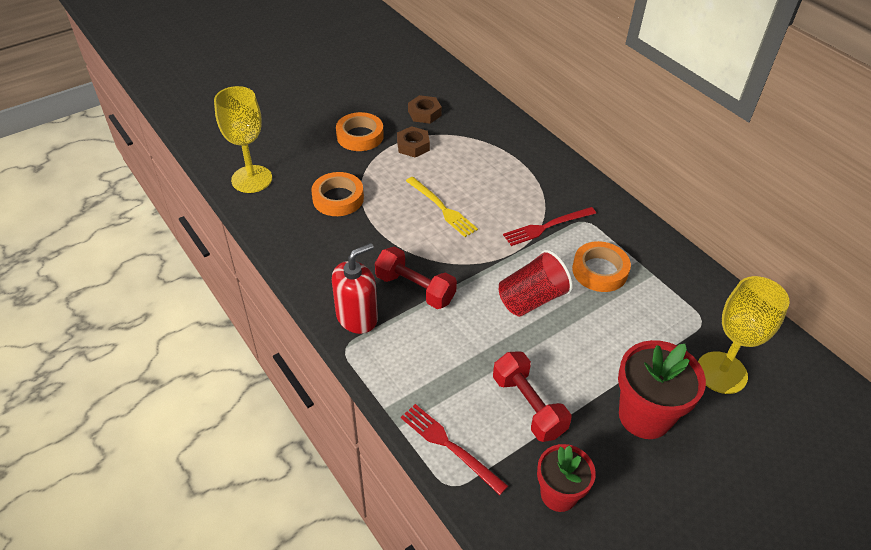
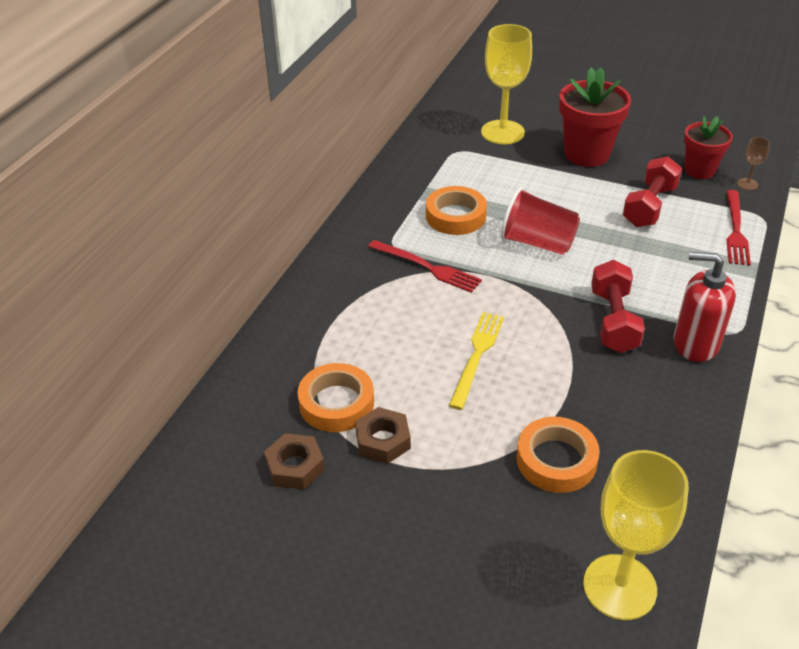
camera: 120 degrees left, 5 degrees down
orange tape [336,112,384,151] -> orange tape moved to [298,363,374,432]
none -> brown goblet [737,137,770,190]

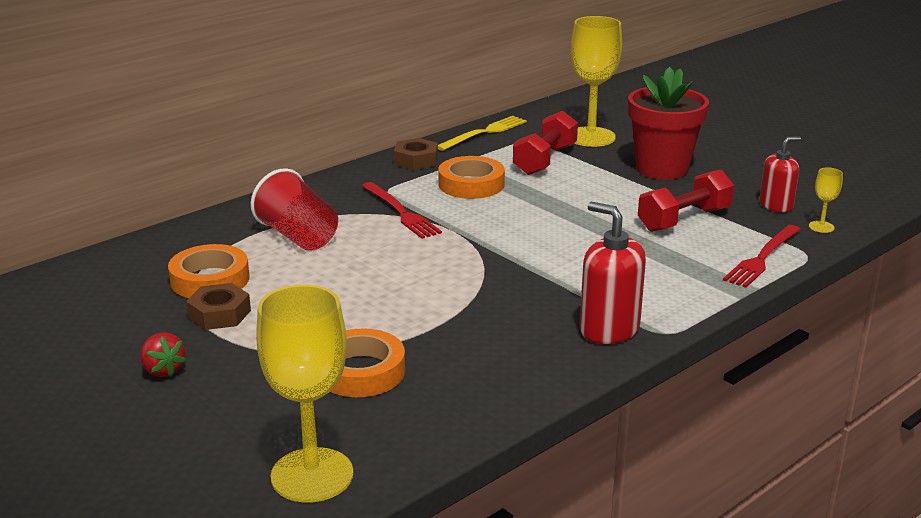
camera: 25 degrees right, 15 degrees down
brown nut [264,433,325,490] -> brown nut moved to [394,138,438,170]
yellow fork [449,312,504,410] -> yellow fork moved to [438,116,527,151]
red cup [501,187,580,255] -> red cup moved to [251,168,338,251]
red dumbbell [591,260,645,353] -> red dumbbell moved to [513,111,578,175]
red flower pot [684,116,733,179] -> red soap dispenser [759,136,801,212]
brown goblet [737,137,770,190] -> yellow goblet [809,167,843,233]
none -> red strawberry [140,332,187,377]

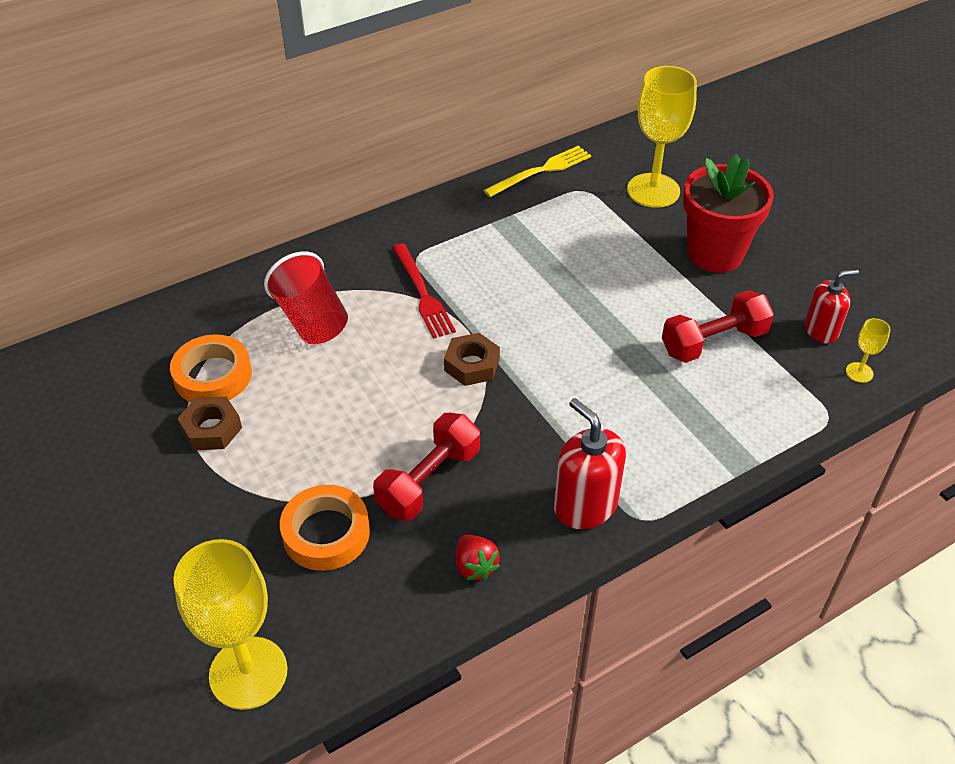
camera: 10 degrees right, 20 degrees up
red strawberry [140,332,187,377] -> red strawberry moved to [456,535,500,581]
brown nut [394,138,438,170] -> brown nut moved to [444,333,500,386]
orange tape [438,156,505,199] -> none
red dumbbell [513,111,578,175] -> red dumbbell moved to [373,413,480,521]
red fork [723,225,801,288] -> none

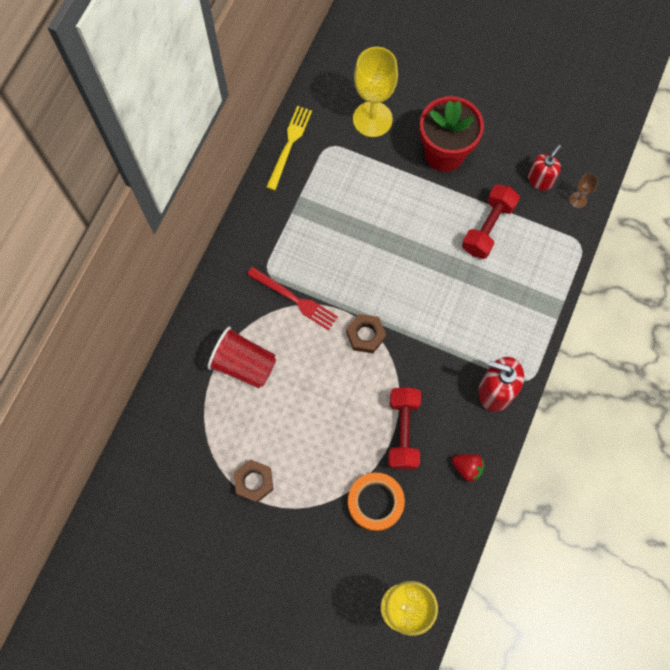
camera: 35 degrees left, 25 degrees up
orange tape [170,334,252,402] -> none
yellow goblet [846,318,890,383] -> brown goblet [569,173,598,208]

